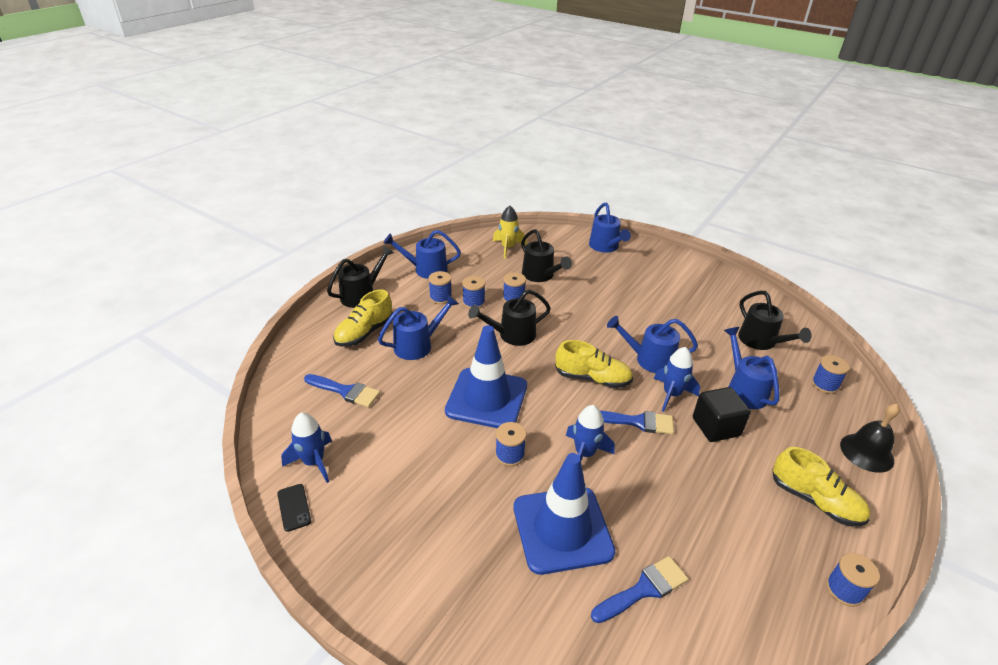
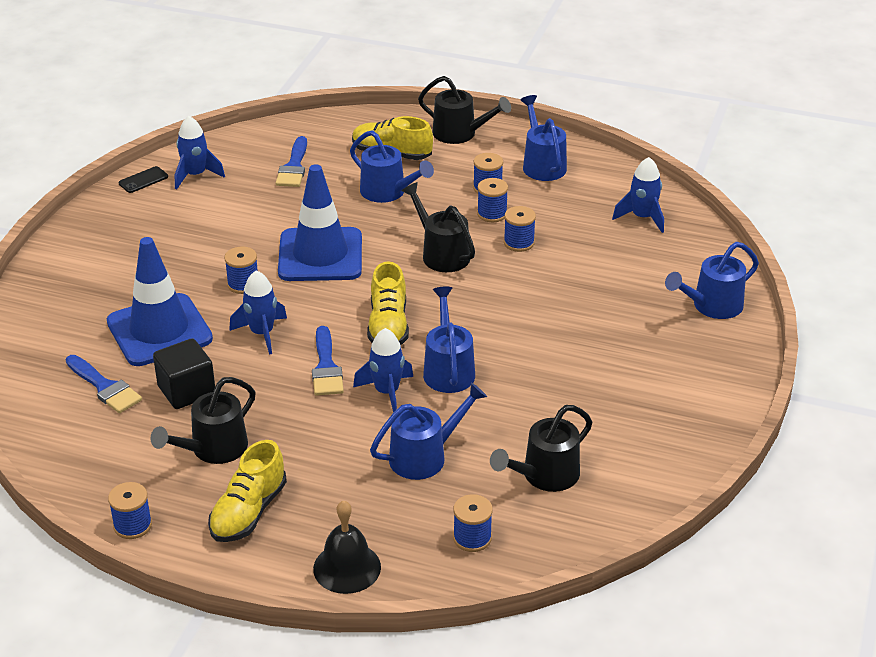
camera: 75 degrees right, 0 degrees up
yellow rocket [493,206,527,259] -> blue rocket [612,157,664,233]
black watering can [521,229,572,282] -> black watering can moved to [151,377,256,464]
black cube [693,387,751,442] -> black cube moved to [153,338,215,409]

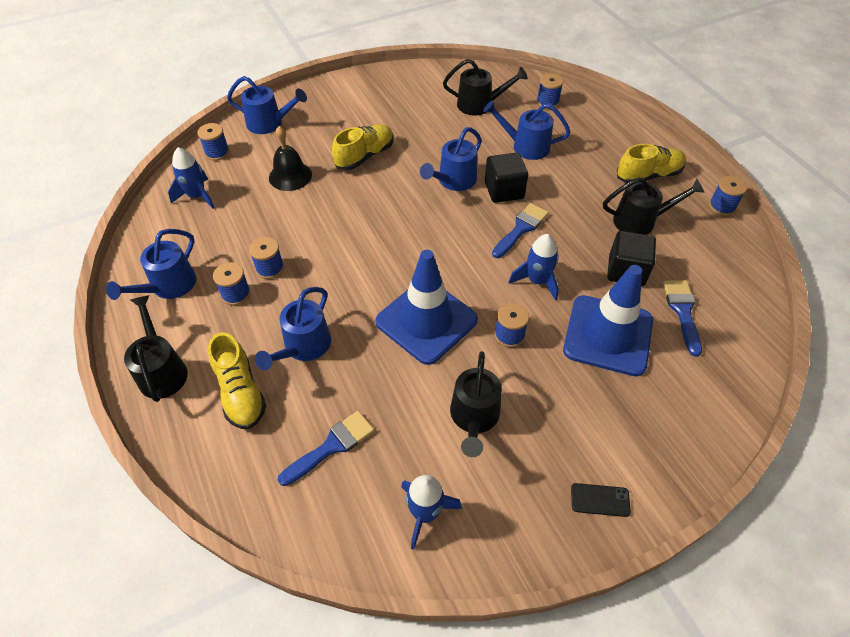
camera: 135 degrees left, 15 degrees up
black phone [119,166,168,193] -> black phone moved to [571,483,631,517]
black bell [313,500,381,594] -> black bell moved to [269,126,312,191]
blue watering can [350,130,434,203] -> blue watering can turned 150 degrees counterclockwise [255,287,331,371]
blue rocket [353,328,413,413] -> black cube [485,153,528,203]
yellow shoe [367,261,409,345] -> yellow shoe moved to [332,124,394,170]
black watering can [402,182,475,272] -> black watering can moved to [450,351,502,457]
blue spool [504,206,536,252] -> blue spool moved to [197,123,229,161]

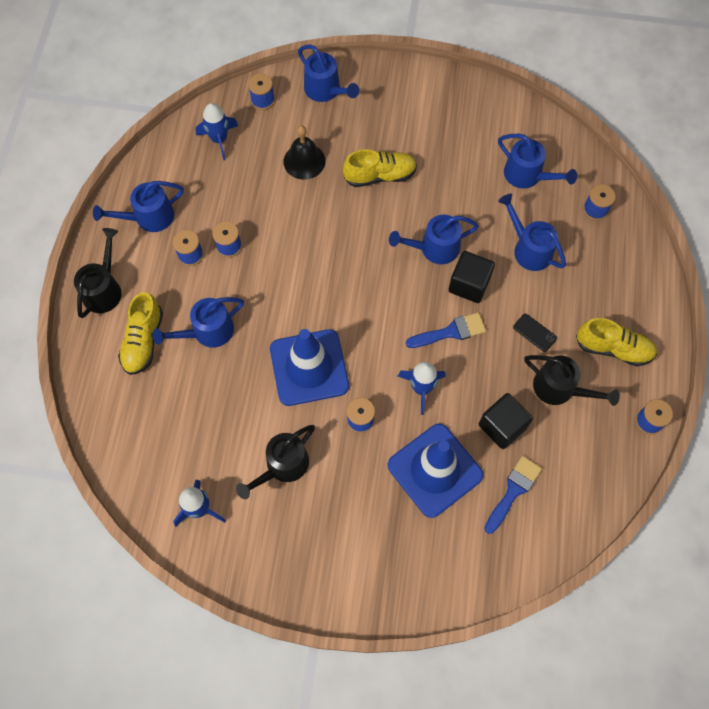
camera: 35 degrees right, 15 degrees up
blue brush [278,411,374,486] -> none
black watering can [443,59,527,116] -> blue watering can [498,134,577,189]
black phone [571,483,631,517] -> black phone moved to [513,314,557,352]

